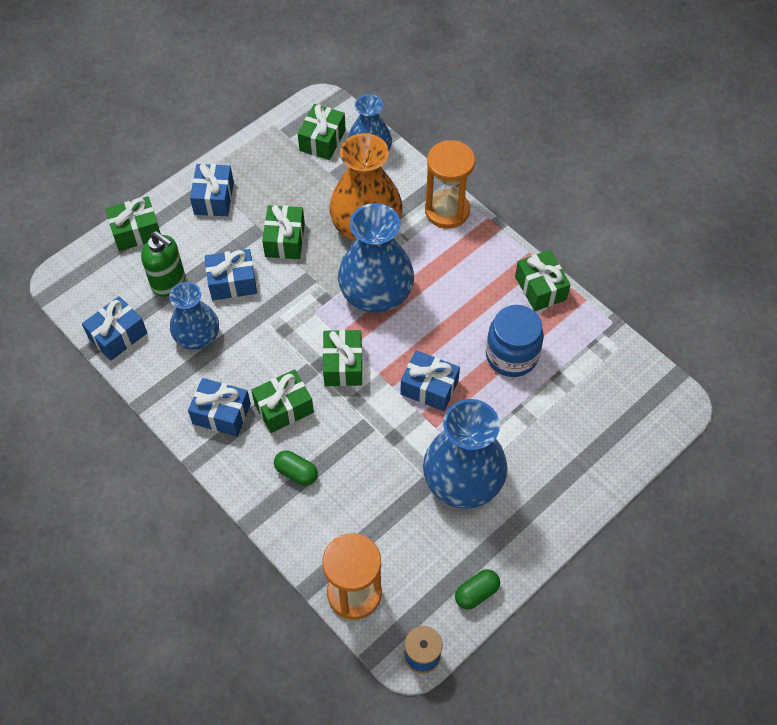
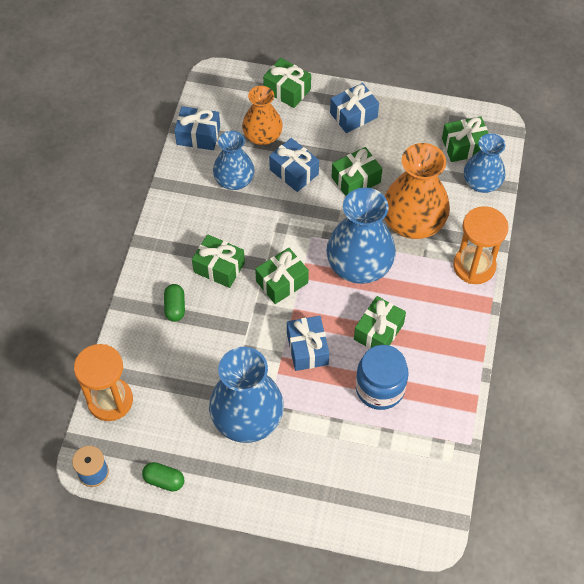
camera: 55 degrees right, 0 degrees up
green soap dispenser [141,231,185,297] -> orange vase [242,86,283,145]
blue gift [188,378,251,436] -> none
green gift [515,250,571,311] -> green gift moved to [354,296,406,349]

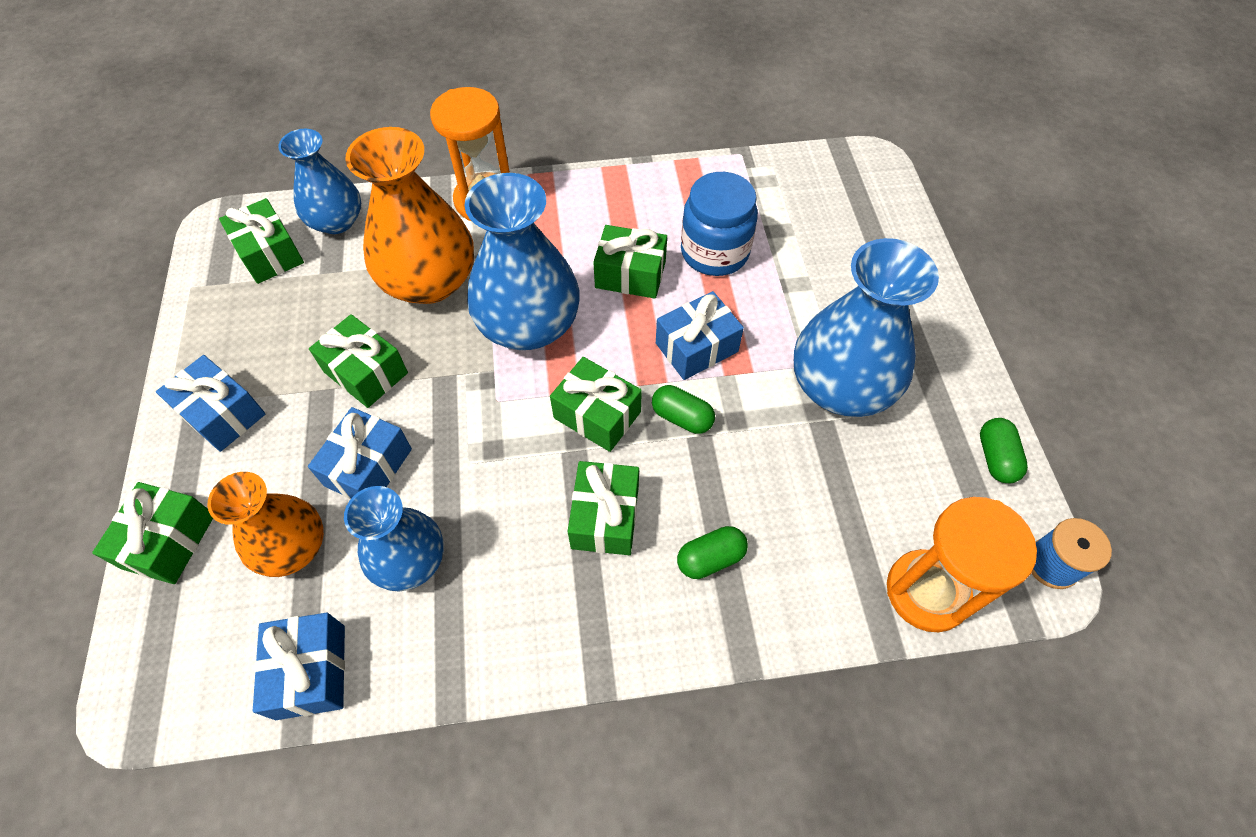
camera: 110 degrees left, 0 degrees up
none -> green capsule [652,385,715,434]

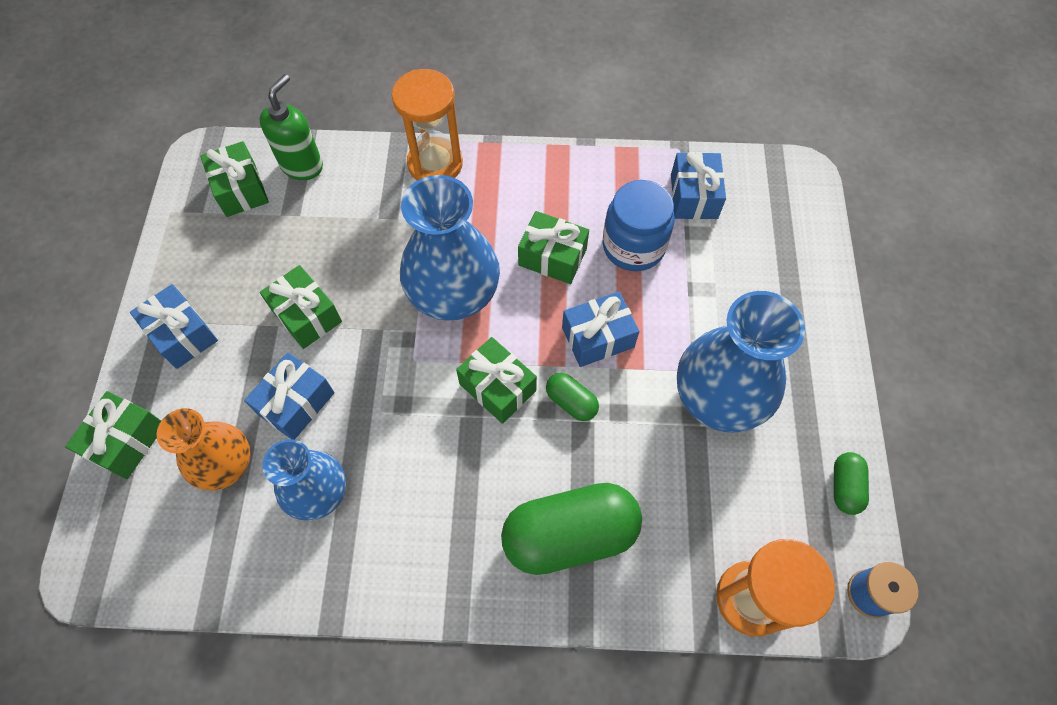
camera: 10 degrees right, 5 degrees up
blue gift [253,613,345,720] -> blue gift moved to [671,152,726,219]
blue vase [278,129,361,234] -> green soap dispenser [259,74,323,180]
orange vase [345,127,474,304] -> none
green gift [568,461,639,555] -> none
green capsule [677,526,748,579] -> green capsule [501,483,642,575], size x2.16

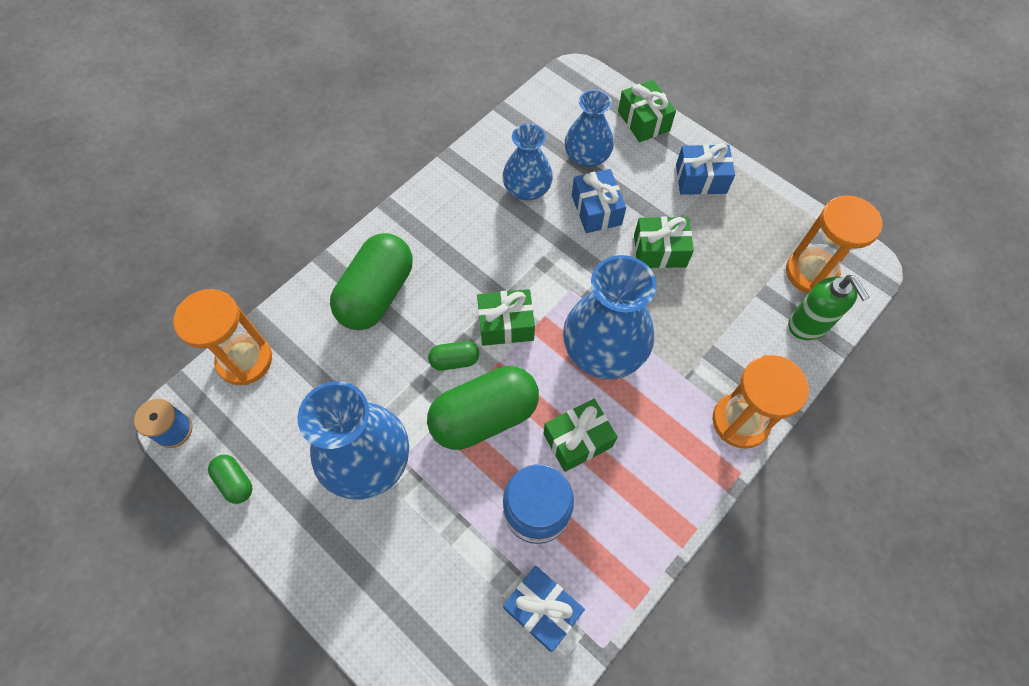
camera: 130 degrees right, 0 degrees up
orange vase [157,408,251,491] -> blue vase [565,89,614,167]
green gift [200,141,269,217] -> orange hourglass [786,195,883,294]
blue gift [562,291,639,367] -> green capsule [427,366,539,450]

